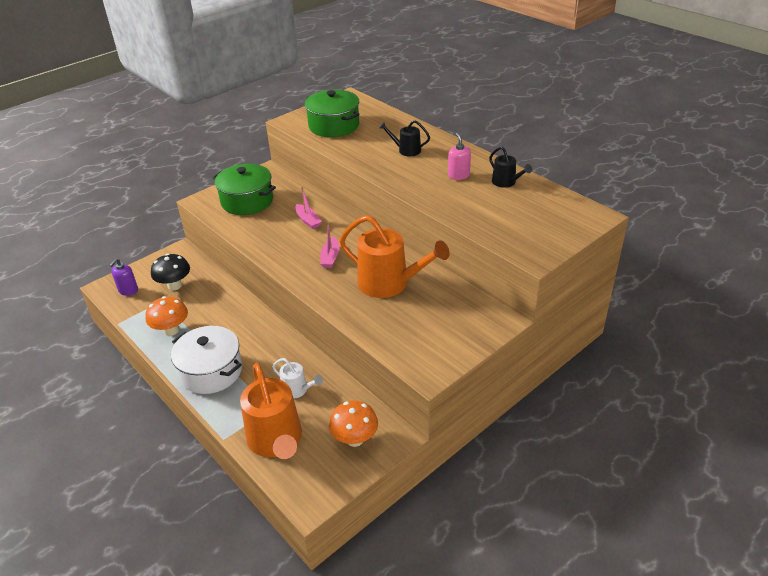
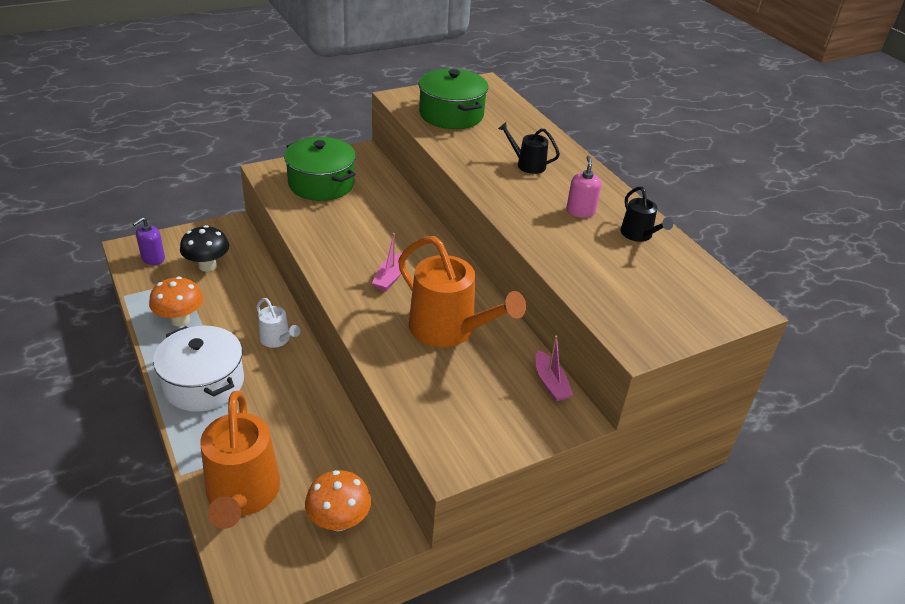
camera: 10 degrees right, 0 degrees up
white watering can [273,358,323,399] -> white watering can moved to [256,298,300,348]
pink boat [296,187,322,229] -> pink boat moved to [536,335,573,401]

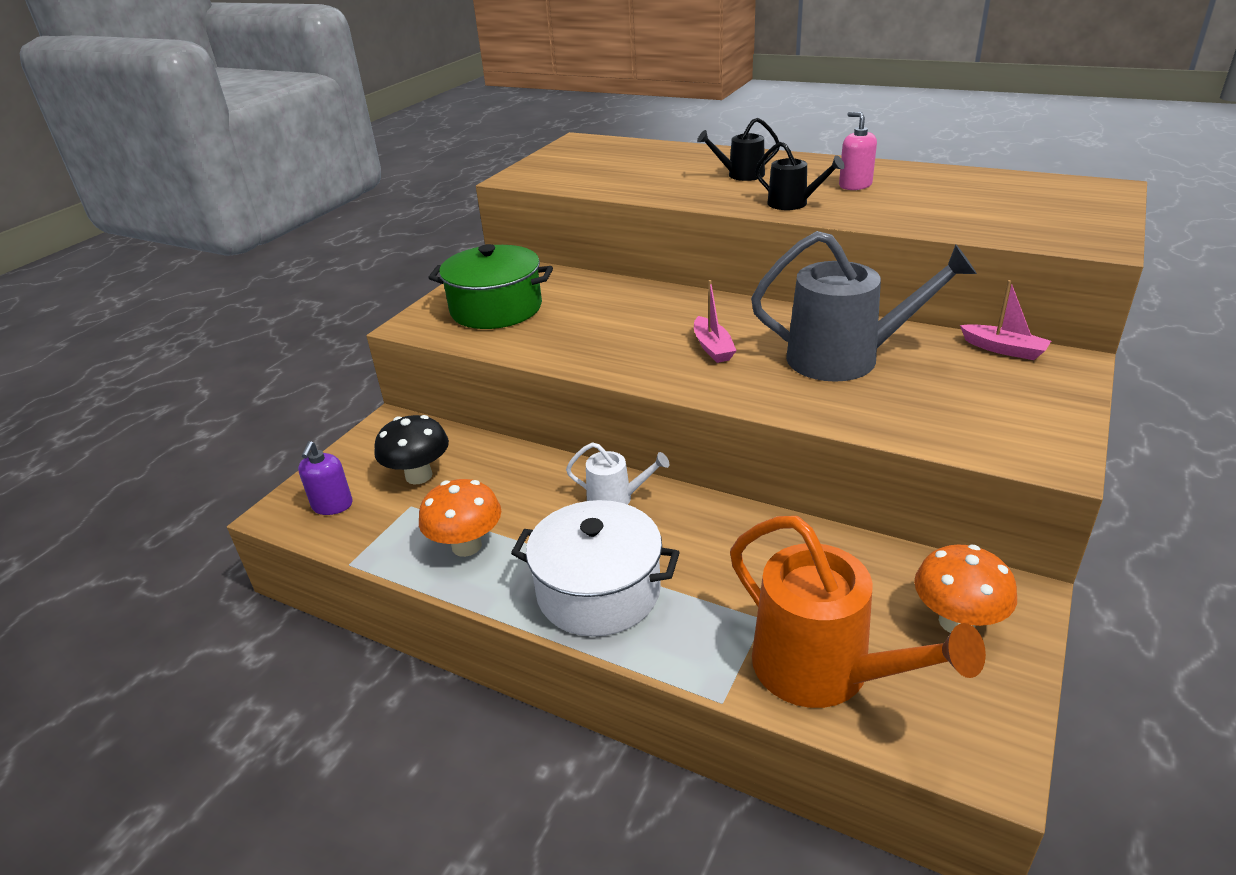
camera: 30 degrees left, 5 degrees down
orange watering can [398,236,526,347] -> grey watering can [751,231,977,382]
green pot [418,68,488,129] -> none
black watering can [620,187,673,242] -> black watering can moved to [755,142,845,210]

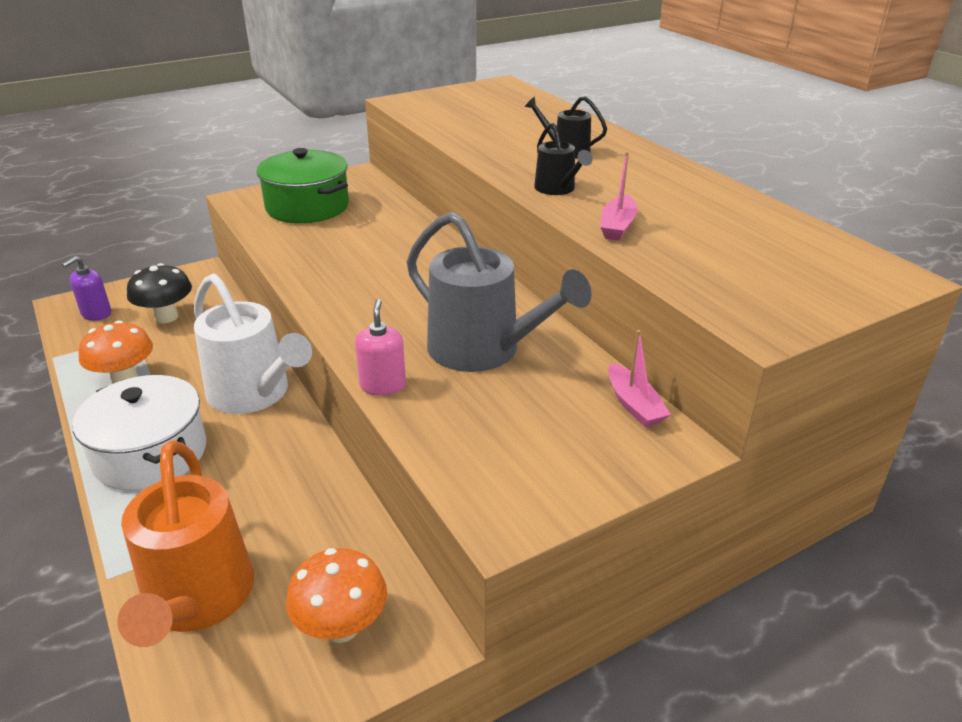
camera: 30 degrees right, 0 degrees up
white watering can [566,442,669,505] -> white watering can [194,273,312,414], size x2.00
pink boat [694,280,737,363] -> pink boat moved to [600,152,637,241]
pink soap dispenser [839,112,877,190] -> pink soap dispenser moved to [355,299,406,396]

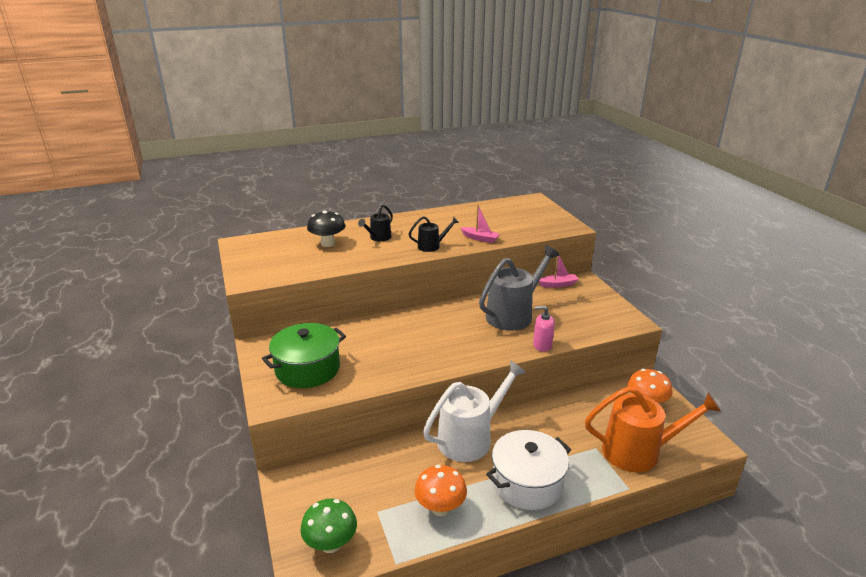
camera: 80 degrees left, 5 degrees down
purple soap dispenser [62,256,111,321] -> green mushroom [300,499,357,553]
black mushroom [127,263,192,323] -> black mushroom moved to [307,210,345,247]

